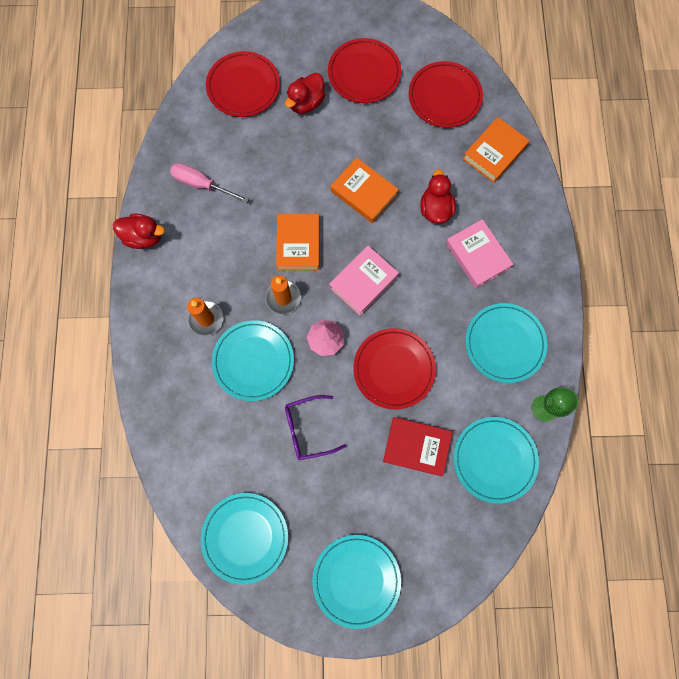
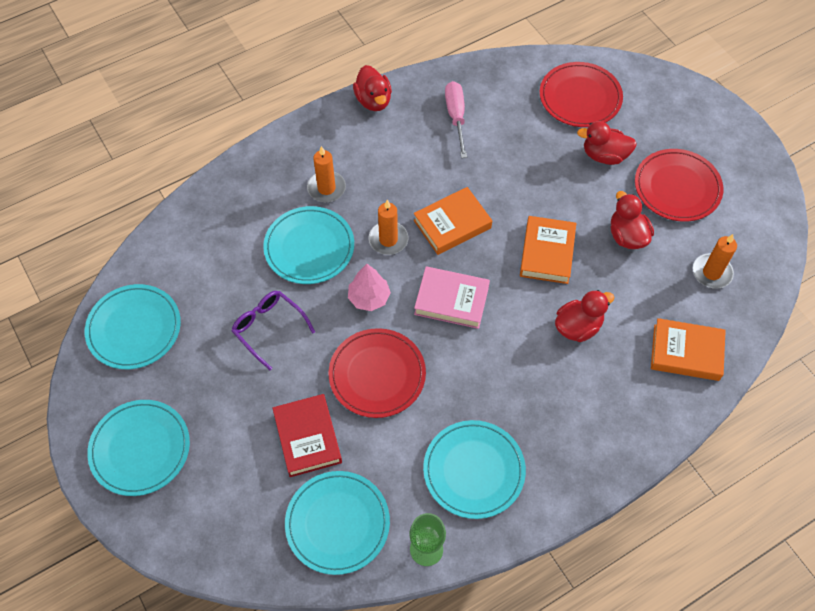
camera: 60 degrees right, 15 degrees down
red plate [409,61,483,128] -> orange candle [693,234,737,289]
pink book [446,219,514,288] -> none
none -> red duck [611,191,654,249]

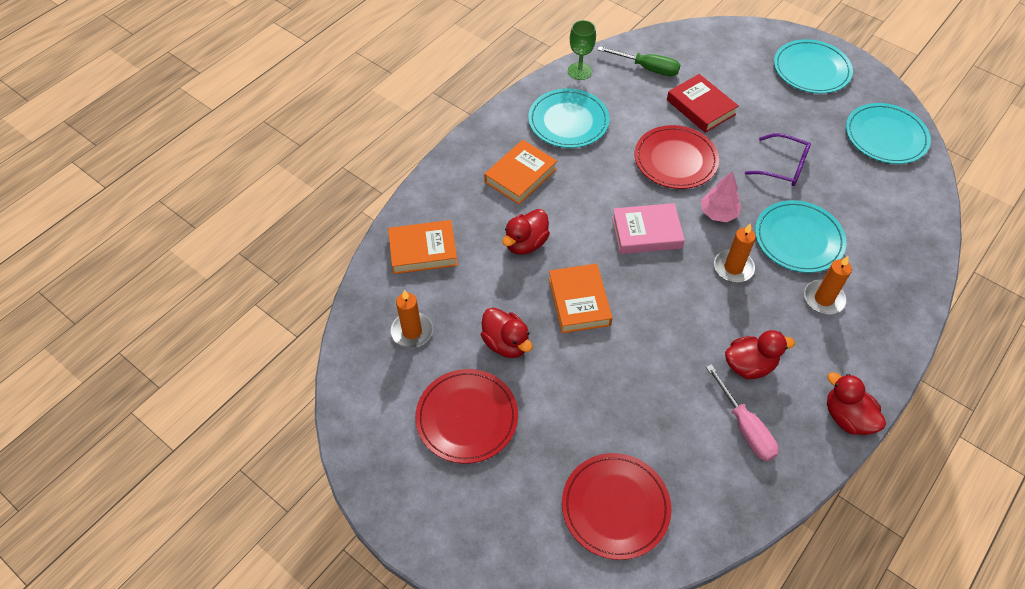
camera: 160 degrees right, 5 degrees down
turquoise plate [285,471,390,575] -> green screwdriver [598,46,680,76]
orange book [414,187,492,255] -> orange book moved to [484,140,557,205]
red duck [577,121,637,165] -> red duck moved to [725,330,795,379]

